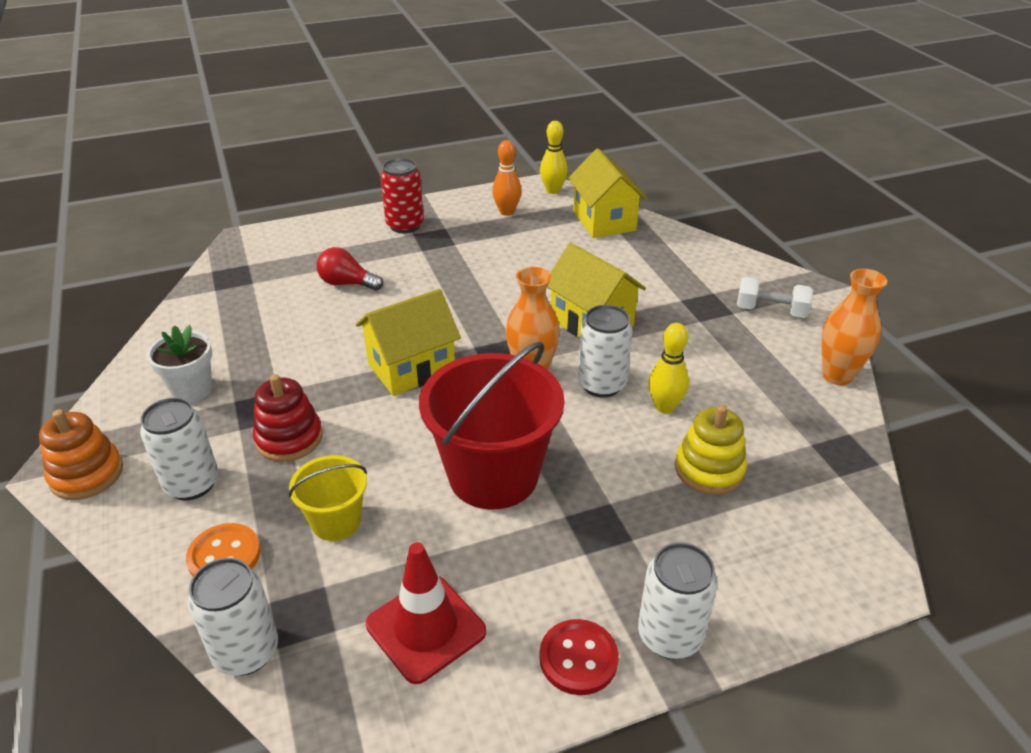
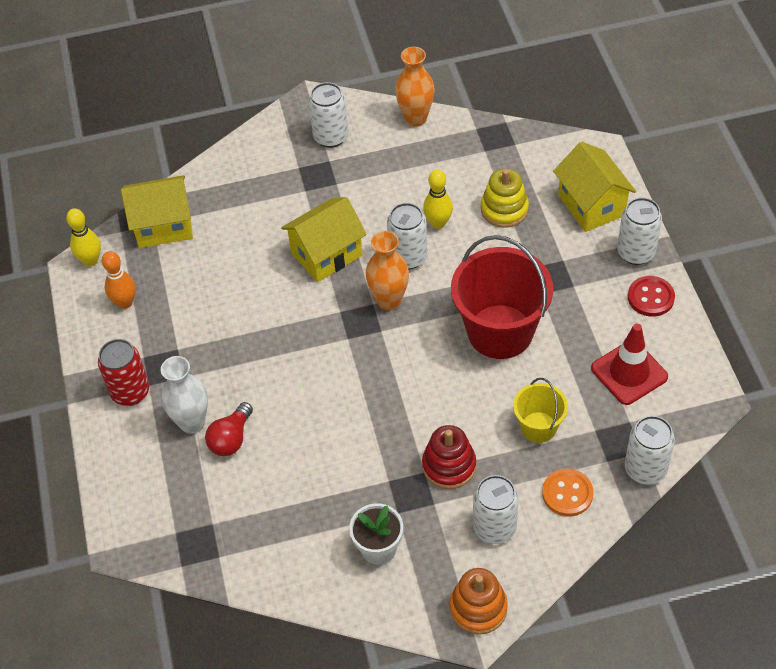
camera: 80 degrees left, 15 degrees up
yellow house [356,289,461,396] -> yellow house moved to [553,142,636,232]
white dumbbell [737,277,813,318] -> white can [309,82,348,148]
none -> white vase [161,356,208,434]

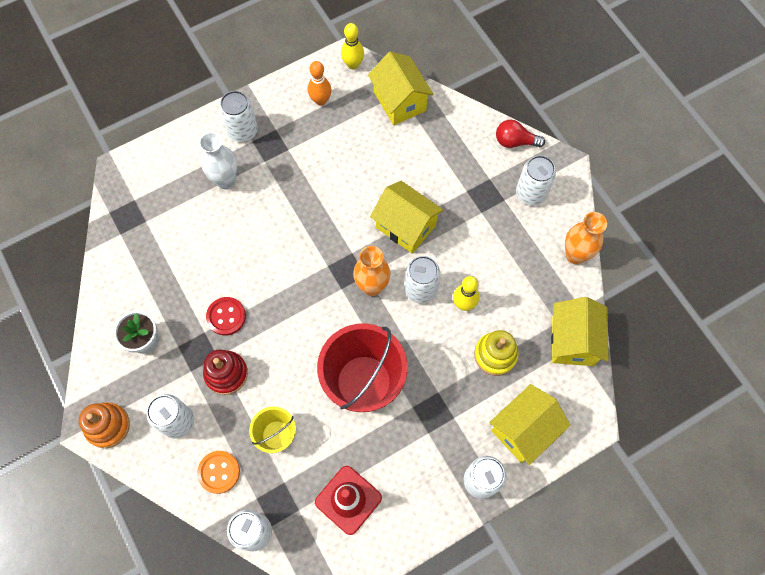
camera: 70 degrees right, 15 degrees up
red can [98,339,149,406] -> white can [220,91,258,142]
red light bulb [205,402,253,456] -> red light bulb moved to [496,120,545,148]
red button [628,276,675,317] -> red button moved to [206,297,246,335]
none -> yellow house [551,297,609,366]

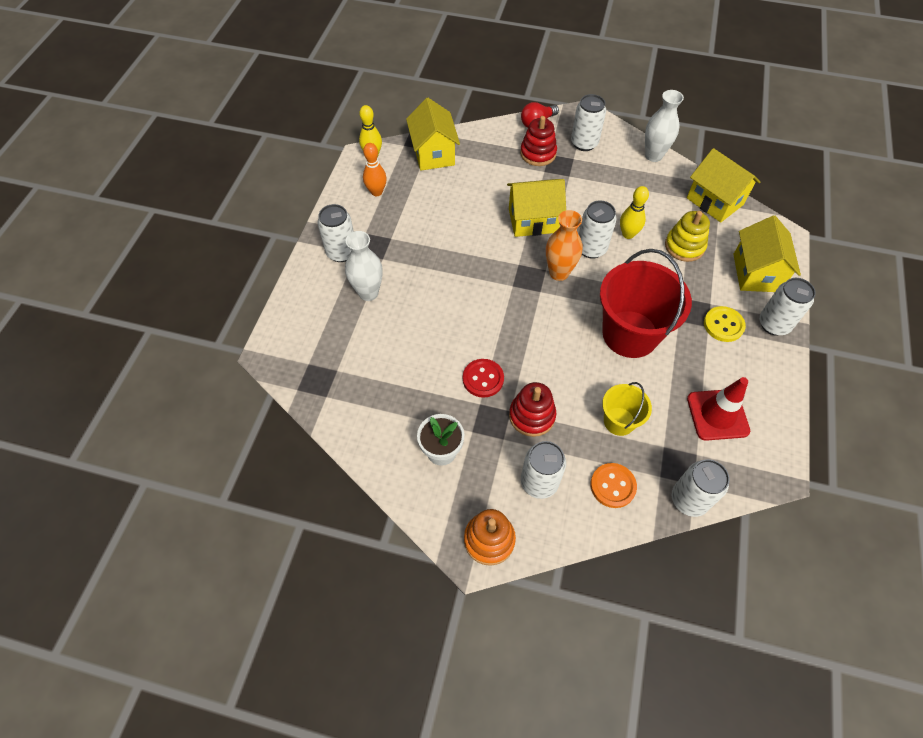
camera: 45 degrees left, 10 degrees down
yellow house [368,52,434,125] -> yellow house turned 60 degrees clockwise [406,98,460,171]
orange vase [565,212,607,264] -> white vase [645,90,684,162]
none -> red stacking toy [520,116,557,166]
none -> yellow button [704,306,746,342]

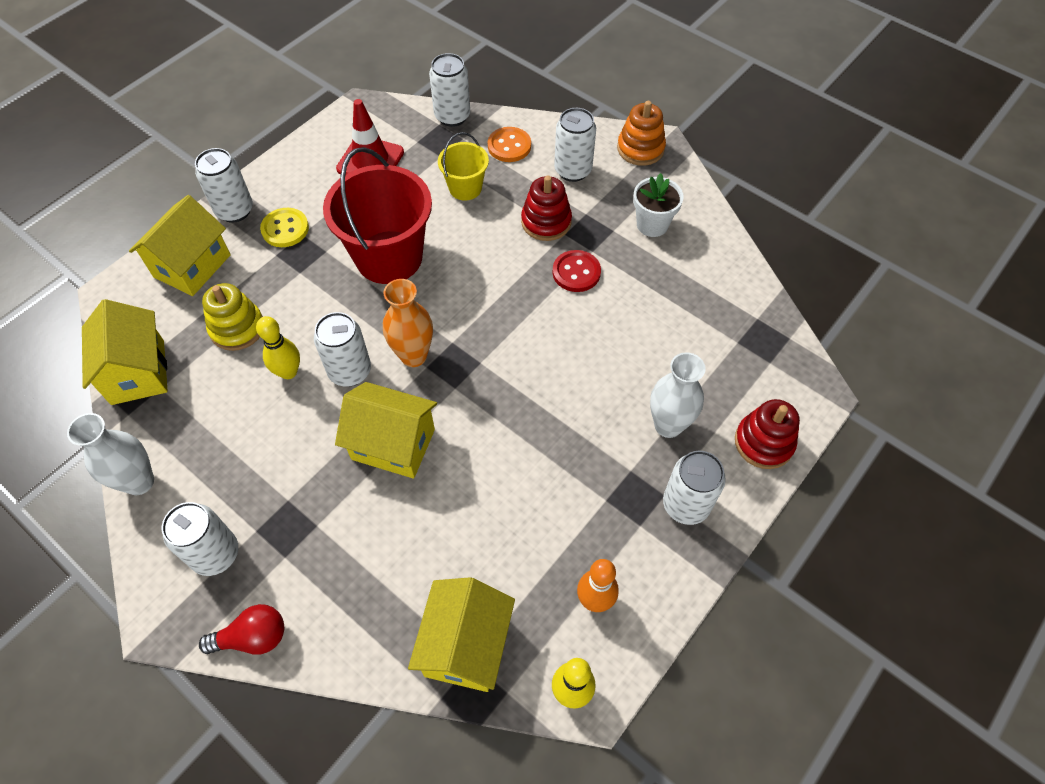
camera: 155 degrees left, 0 degrees up
red stacking toy [520,116,557,166] -> red stacking toy moved to [735,399,800,469]

